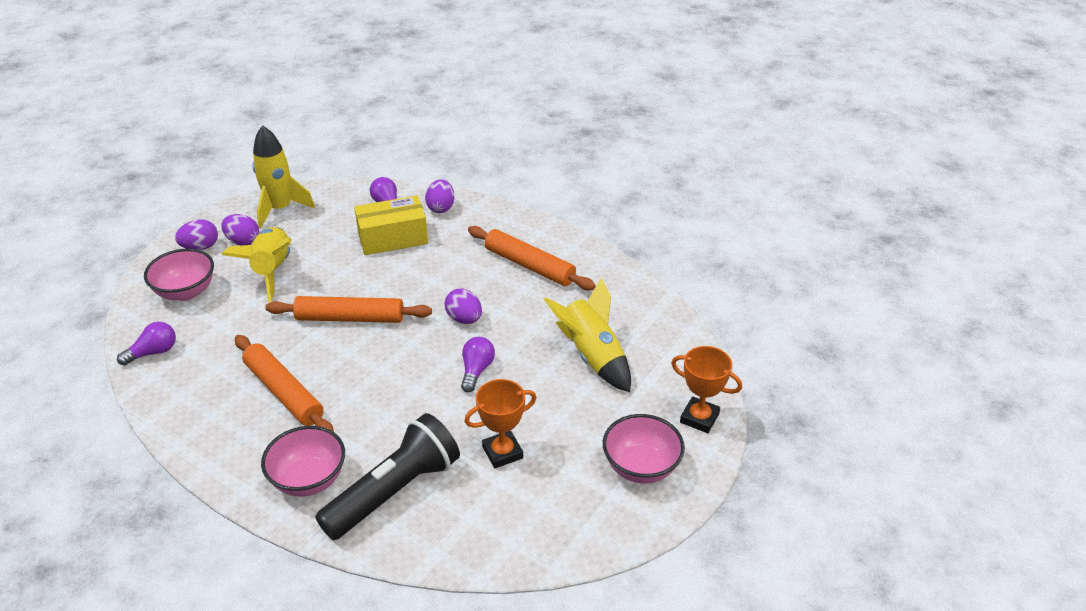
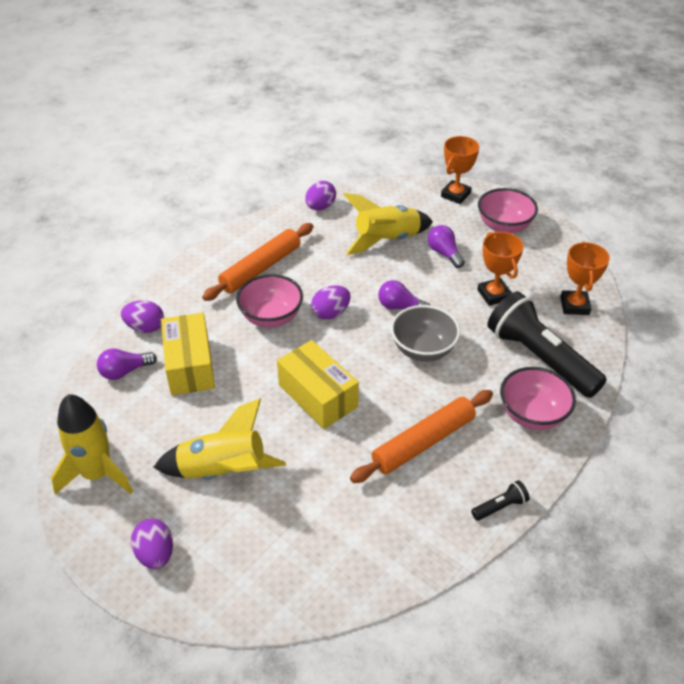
camera: 85 degrees left, 5 degrees up
purple light bulb [117,322,176,366] -> purple light bulb moved to [428,225,465,268]
pink bowl [144,249,214,301] -> pink bowl moved to [236,274,303,328]
purple egg [221,214,260,246] -> purple egg moved to [305,181,336,210]
orange rolling pin [265,296,432,323] -> yellow box [277,340,359,429]
none -> grey bowl [391,305,460,361]
none -> black flashlight [471,480,530,521]
none -> orange trophy [560,241,610,315]

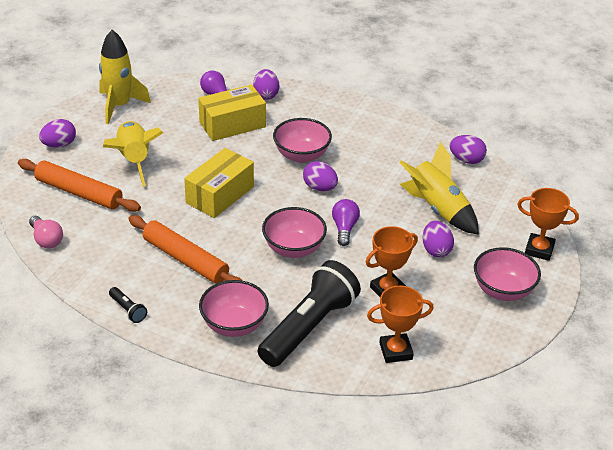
camera: 75 degrees right, 5 degrees down
orange rolling pin [202,223,314,301] -> orange rolling pin moved to [18,159,141,212]
grey bowl [391,305,460,361] -> pink bowl [262,207,327,258]
purple light bulb [428,225,465,268] -> purple egg [423,221,454,257]
none -> pink light bulb [29,216,63,249]

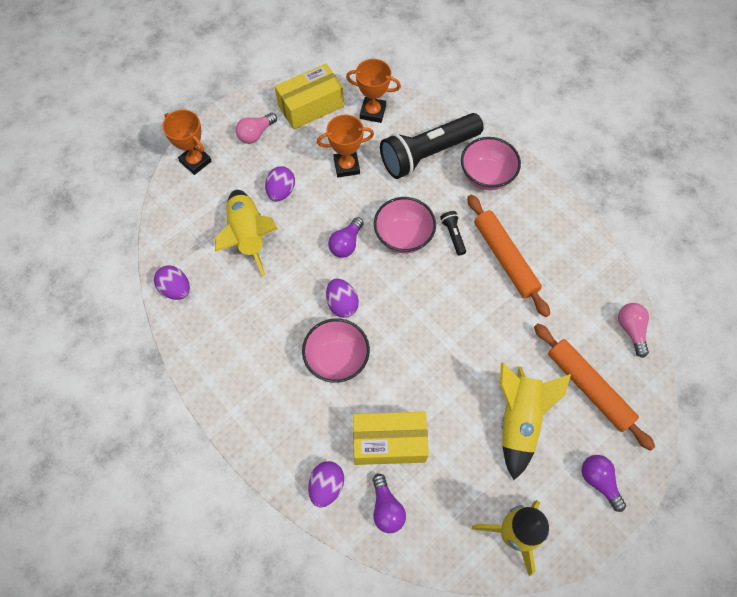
camera: 155 degrees left, 25 degrees up
purple egg [39,119,76,148] -> purple light bulb [582,455,626,512]
black flashlight [109,287,147,323] -> black flashlight moved to [440,211,466,256]
yellow box [184,148,254,218] -> yellow box moved to [275,64,344,130]
pink bowl [474,247,541,301] -> pink light bulb [236,113,277,144]

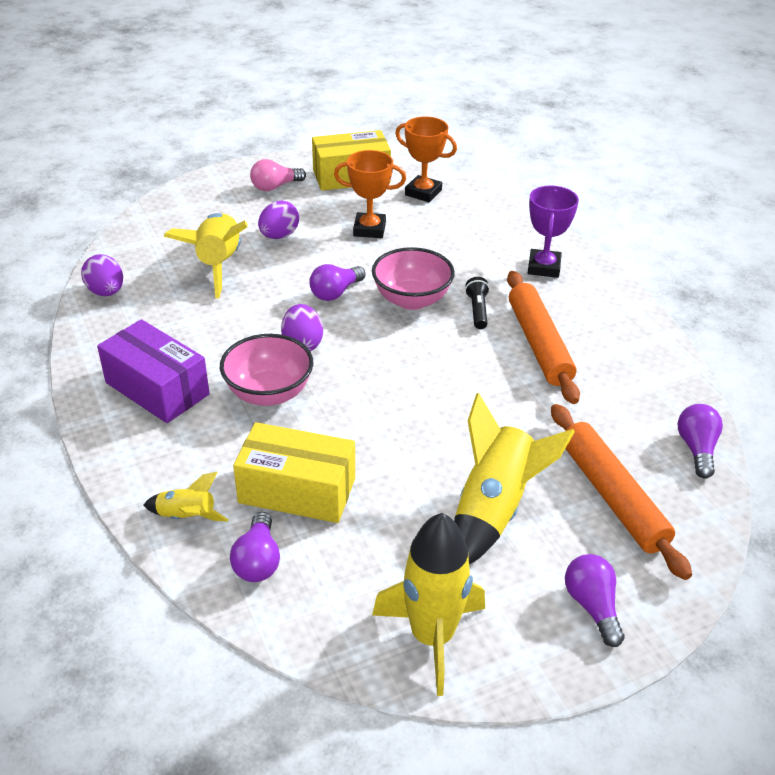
camera: 15 degrees right, 25 degrees down
orange trophy [162,110,211,175] -> none
purple egg [308,461,344,508] -> yellow rocket [144,472,229,522]
black flashlight [380,113,484,179] -> none
pink bowl [461,137,521,190] -> purple trophy [528,185,579,278]
pink light bulb [618,303,649,358] -> purple light bulb [678,404,723,478]
none -> purple box [97,319,210,423]

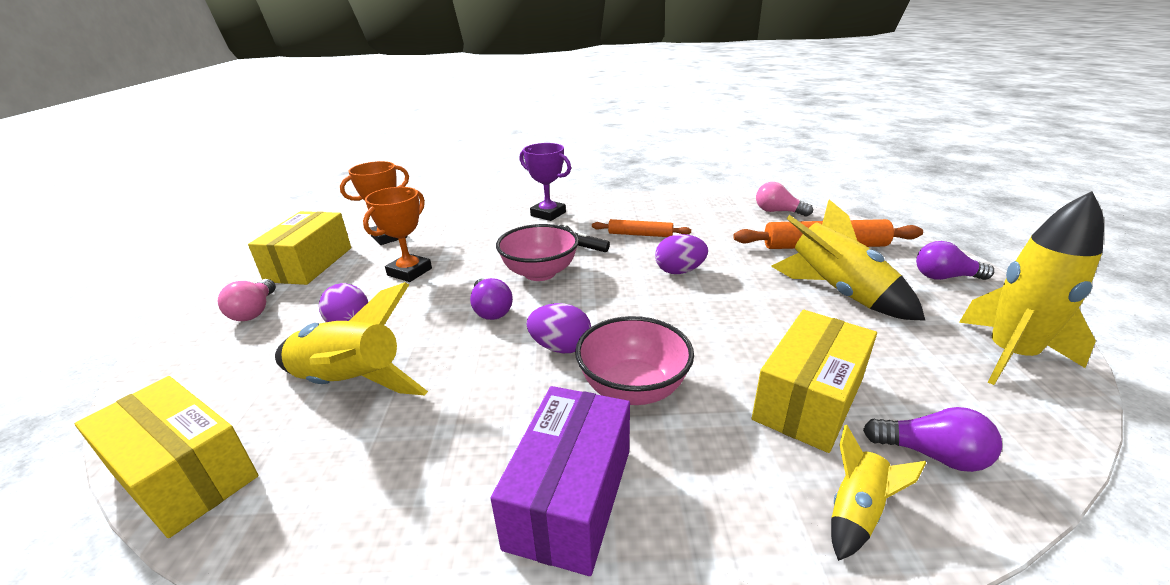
camera: 65 degrees left, 10 degrees down
purple egg [81,254,123,296] -> purple egg moved to [655,234,708,274]
purple box [97,319,210,423] -> purple box turned 45 degrees counterclockwise [490,386,630,576]
orange rolling pin [507,271,580,404] -> orange rolling pin [592,219,691,237], size x0.58
purple light bulb [678,404,723,478] -> pink light bulb [756,182,813,216]
none -> yellow box [75,376,259,538]

